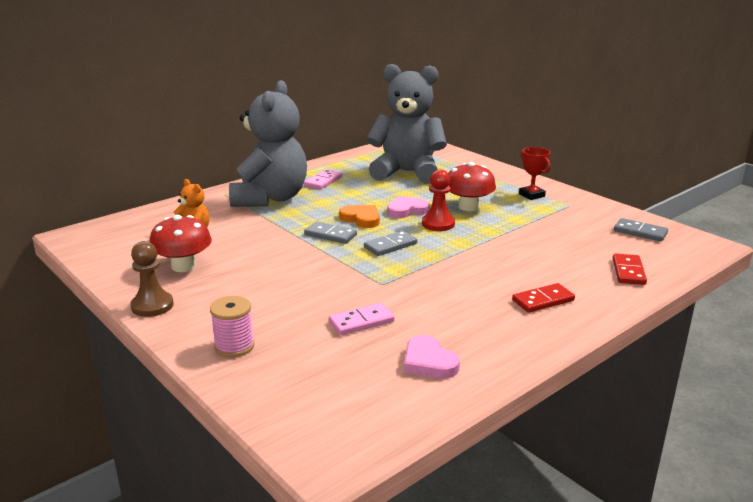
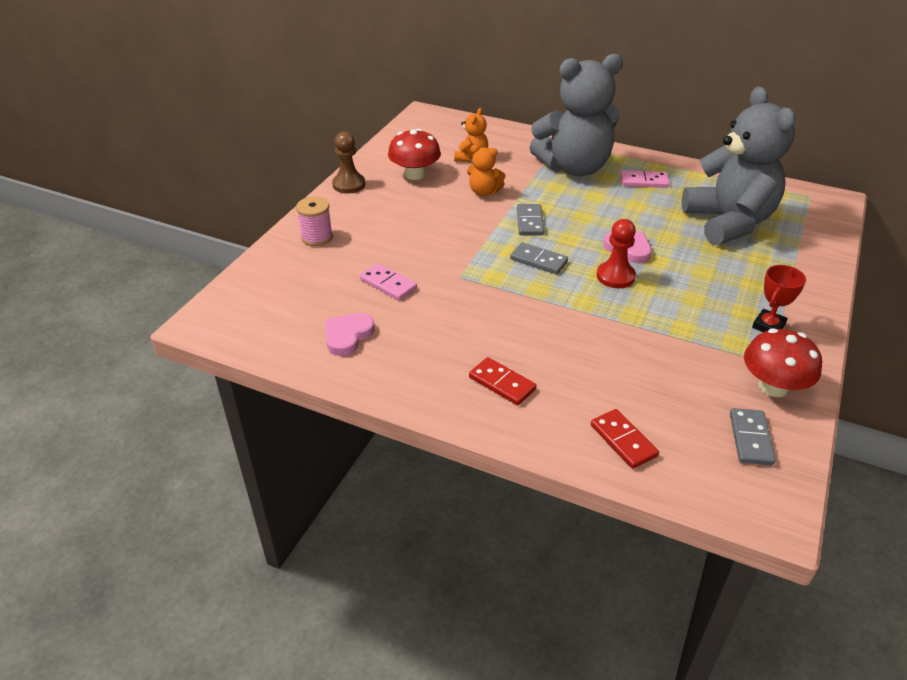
camera: 65 degrees right, 15 degrees up
orange heart [339,205,380,228] -> none
red mushroom [448,162,496,211] -> red mushroom moved to [744,328,822,397]
red domino [613,253,647,285] -> red domino turned 75 degrees clockwise [591,409,659,469]
none -> orange teddy bear [467,145,506,196]

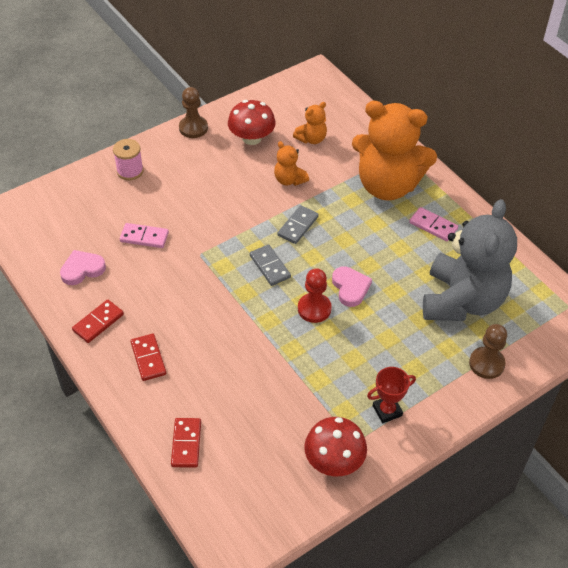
camera: 30 degrees right, 10 degrees up
pink domino [360,263,417,300] -> pink domino turned 60 degrees counterclockwise [120,223,169,248]
grey teddy bear [530,54,623,176] -> orange teddy bear [352,101,437,200]
grey domino [730,408,776,465] -> none
none -> red domino [72,300,124,343]
none -> brown pawn [469,324,507,379]

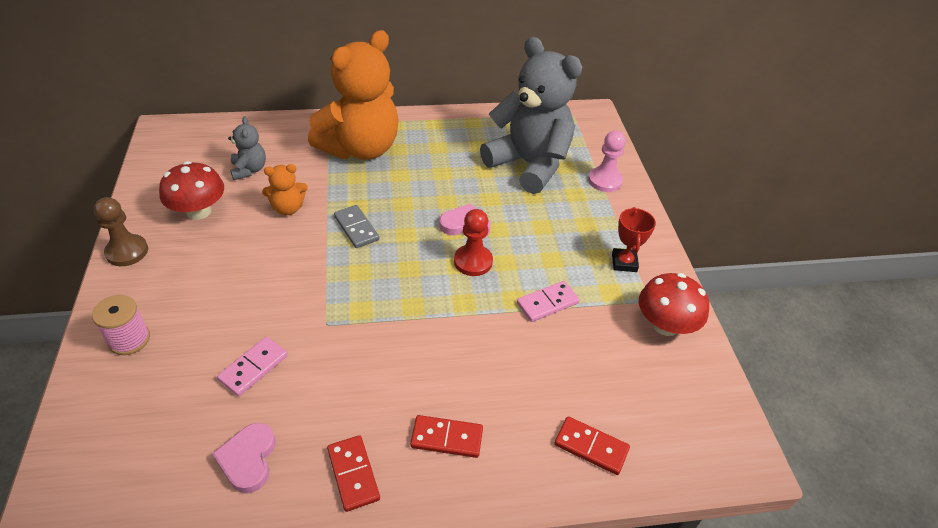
camera: 65 degrees left, 5 degrees down
grey domino [250,244,291,286] -> none
orange teddy bear [293,102,327,144] -> grey teddy bear [228,117,266,180]
pink domino [409,207,458,241] -> pink domino moved to [517,281,580,322]
brown pawn [469,324,507,379] -> pink pawn [588,131,626,192]

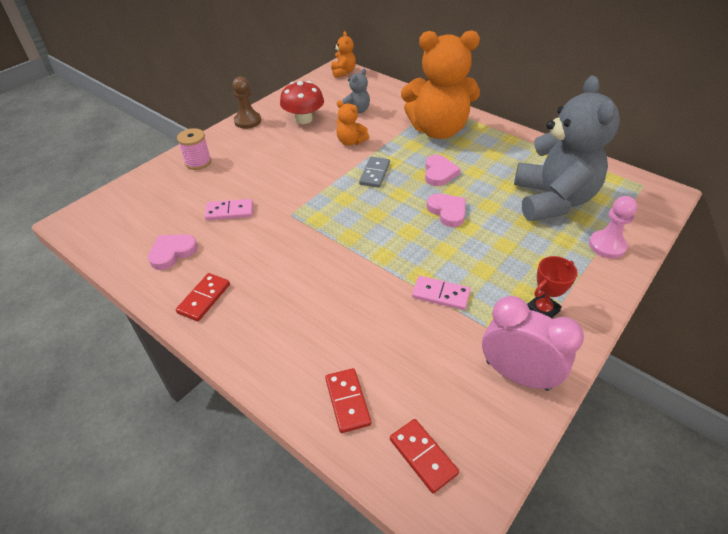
camera: 50 degrees right, 0 degrees up
red domino [410,415,483,458] -> red domino moved to [390,419,459,493]
red pawn [454,209,493,276] -> none
red mushroom [639,273,709,336] -> pink clock [482,296,584,391]
none -> orange teddy bear [331,31,356,78]
none -> pink heart [425,155,461,186]

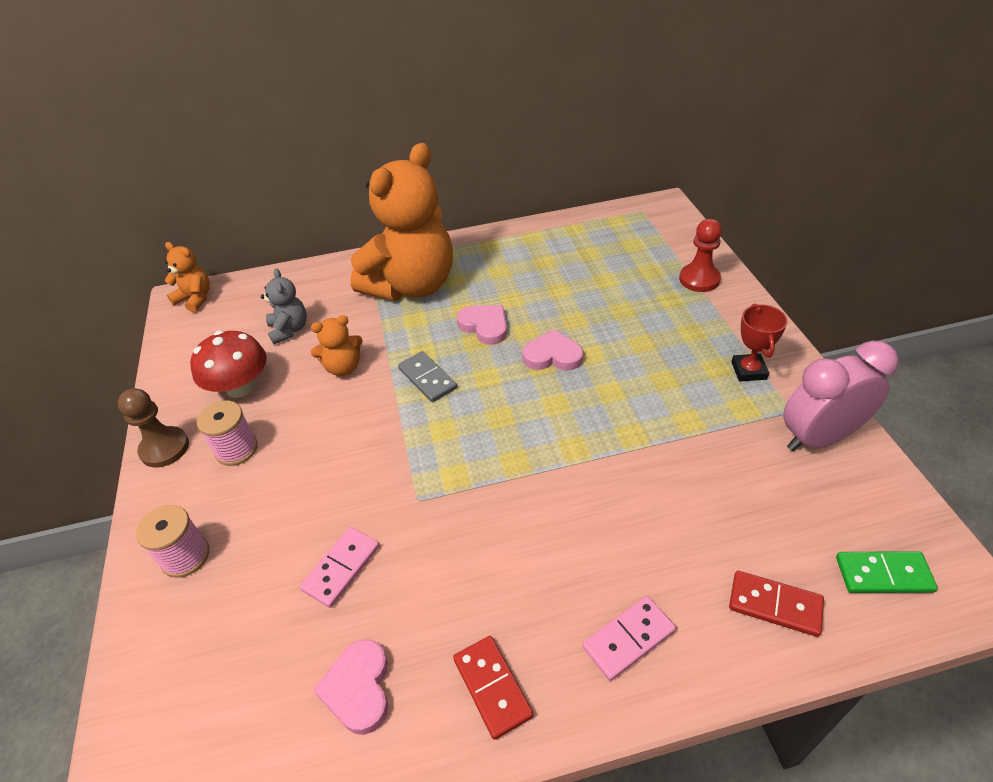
camera: 50 degrees left, 0 degrees up
red domino [390,419,459,493] -> green domino [836,551,938,593]
pink domino [412,276,471,310] -> pink domino moved to [582,596,676,681]
grey teddy bear [514,75,620,221] -> none
pink pawn [589,196,637,258] -> red pawn [679,219,722,292]
none -> pink spool [197,401,258,466]

